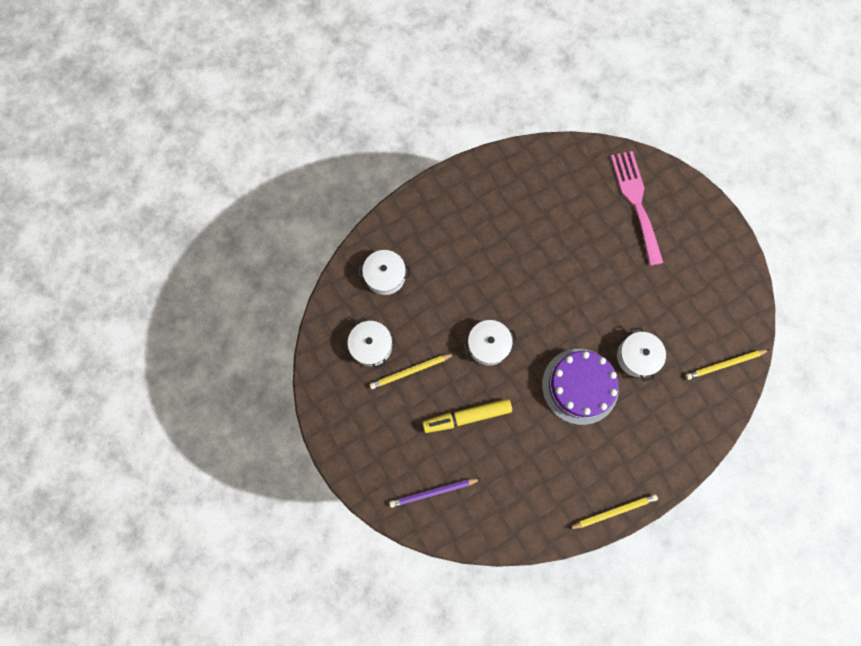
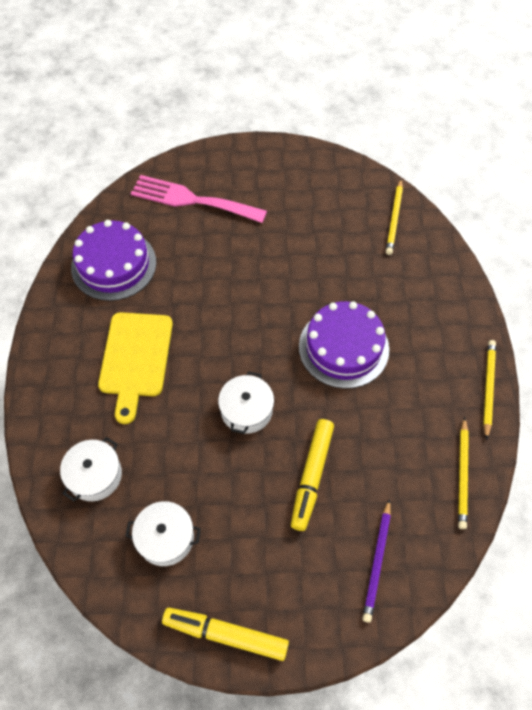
camera: 60 degrees left, 15 degrees down
yellow pencil [370,354,454,389] -> yellow pencil moved to [458,417,469,529]
white pot [617,327,666,381] -> none
none -> purple cake [71,220,156,301]
none -> yellow cutting board [98,312,173,424]
none -> yellow marker [162,608,289,661]

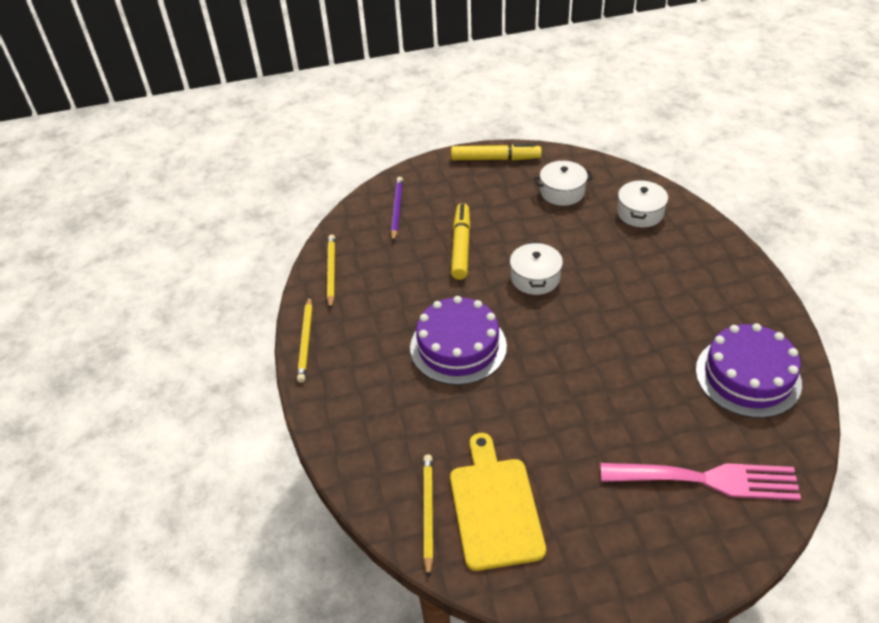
camera: 170 degrees right, 15 degrees down
yellow cutting board [98,312,173,424] -> yellow cutting board moved to [450,433,546,571]

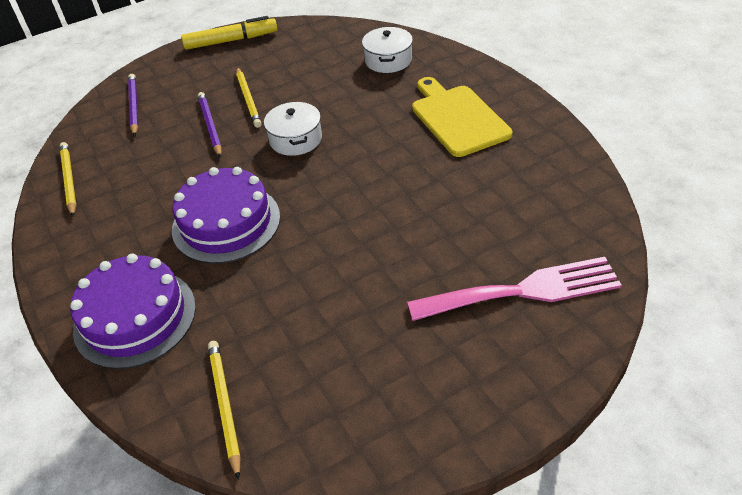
camera: 15 degrees left, 0 degrees up
yellow pencil [297,296,313,383] -> yellow pencil moved to [236,67,262,128]
yellow cutting board [450,433,546,571] -> yellow cutting board moved to [412,77,513,157]
yellow marker [451,203,471,280] -> purple pencil [198,92,222,158]
white pot [534,161,593,206] -> none
purple cake [696,323,802,418] -> purple cake moved to [70,254,196,369]

